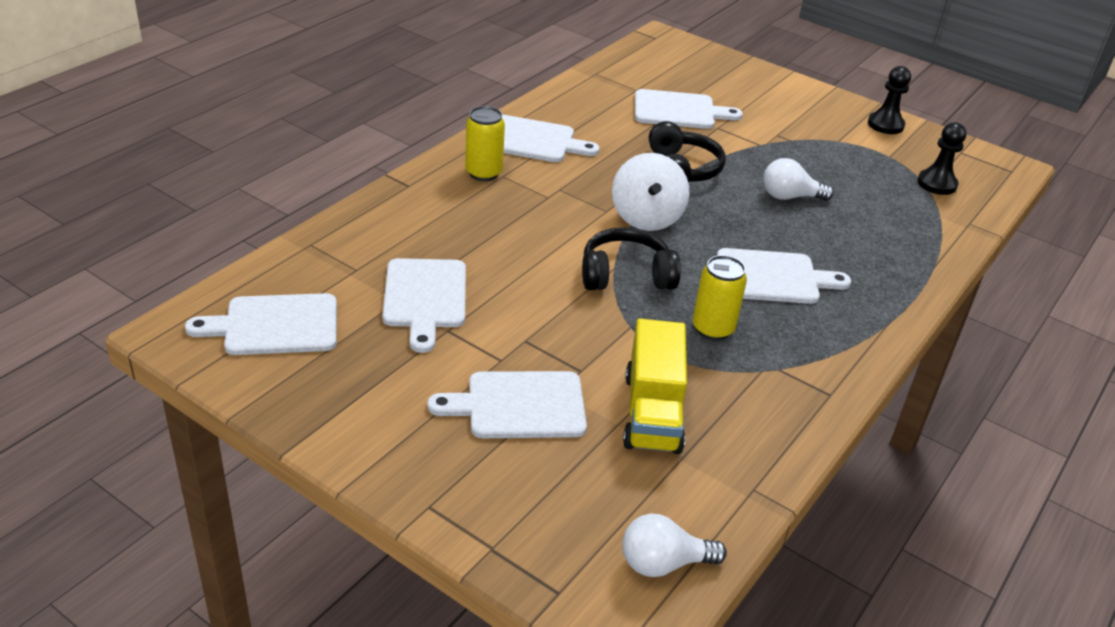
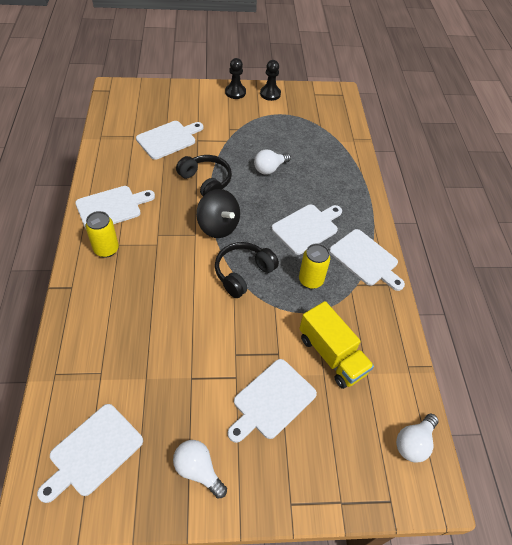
camera: 40 degrees left, 15 degrees up
white cutting board [382,258,466,353] -> white cutting board moved to [329,229,405,291]
white spinning top [612,153,690,231] -> black spinning top [196,189,240,238]
black pawn [917,122,966,195] -> black pawn moved to [225,58,246,99]
none -> white light bulb [173,440,227,498]

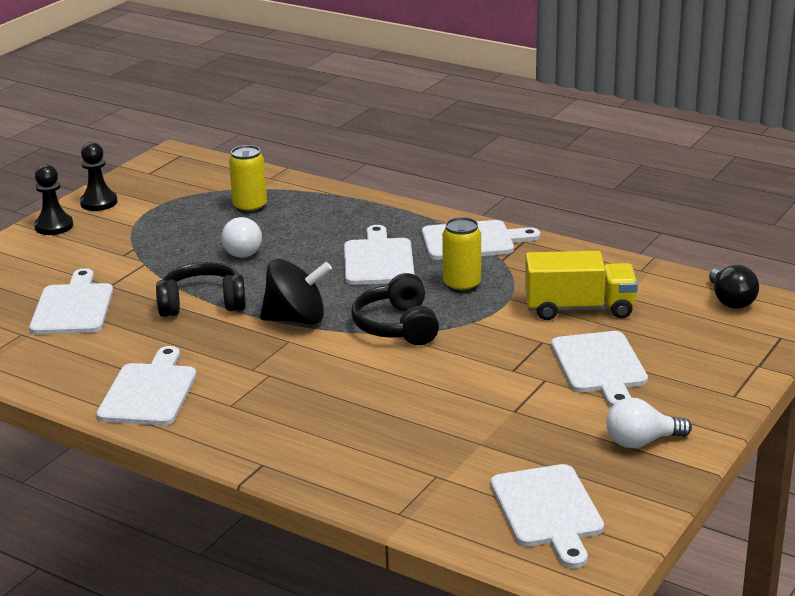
camera: 50 degrees left, 25 degrees down
yellow can [85,211,119,258] -> yellow can moved to [229,145,267,214]
white light bulb [396,414,438,462] -> black light bulb [709,265,759,309]

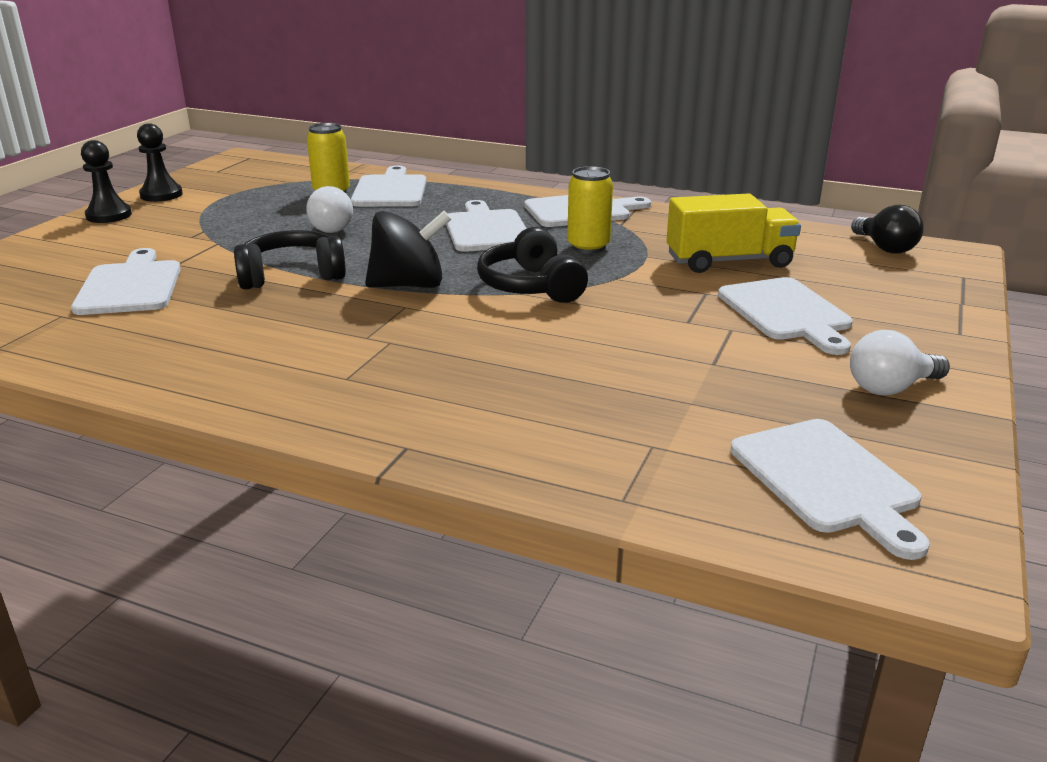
camera: 10 degrees left, 0 degrees up
white cutting board [96,346,197,425] -> white cutting board moved to [351,165,427,207]

